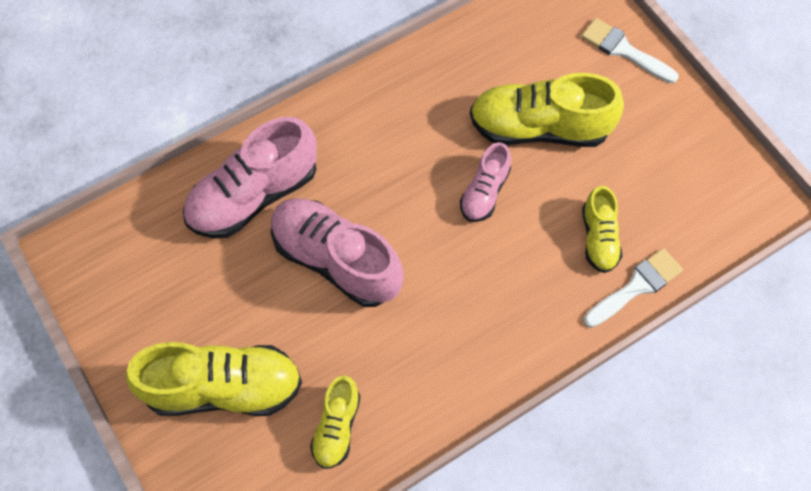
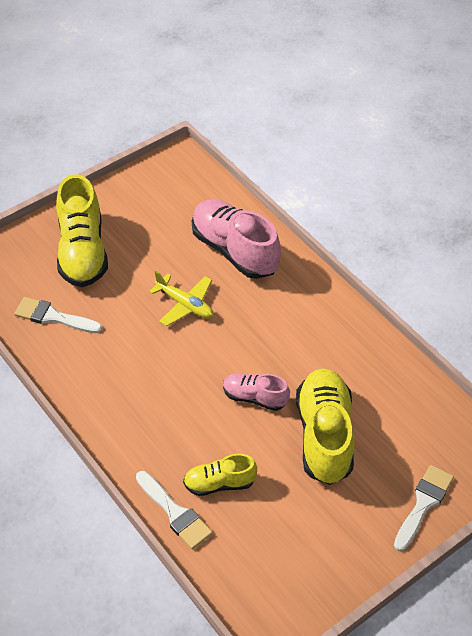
camera: 85 degrees right, 15 degrees down
pink shoe [271,198,403,307] -> yellow plane [149,271,213,326]
yellow shoe [310,376,360,469] -> white brush [14,297,102,333]

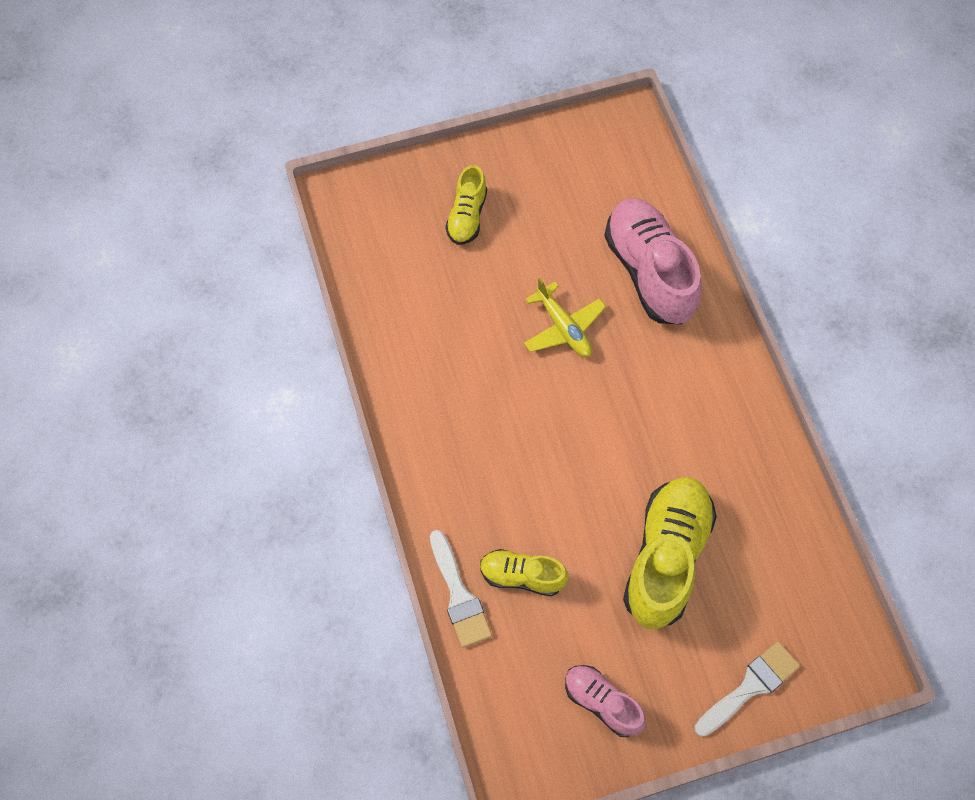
camera: 20 degrees right, 15 degrees up
white brush [14,297,102,333] -> none
yellow shoe [56,174,108,287] -> yellow shoe [446,165,487,245], size x0.55
pink shoe [223,373,290,411] -> pink shoe moved to [565,665,646,737]

